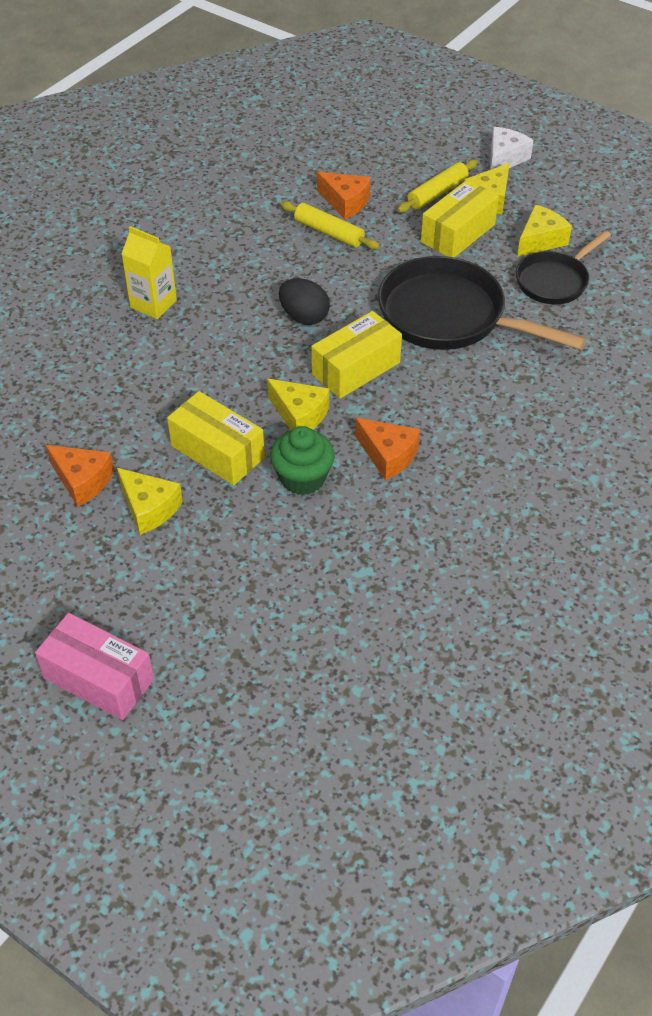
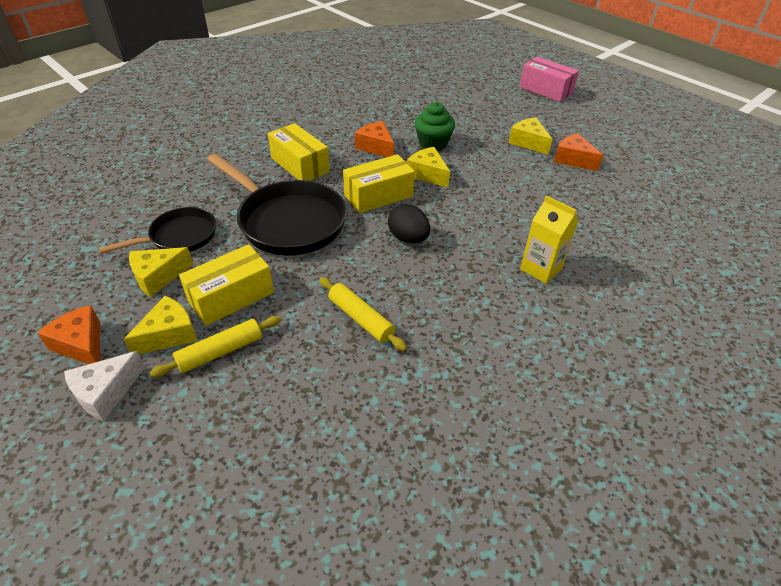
camera: 170 degrees left, 5 degrees down
yellow box [167,391,265,485] -> yellow box moved to [268,123,330,181]
orange cheese [317,172,371,219] -> orange cheese moved to [37,305,100,364]

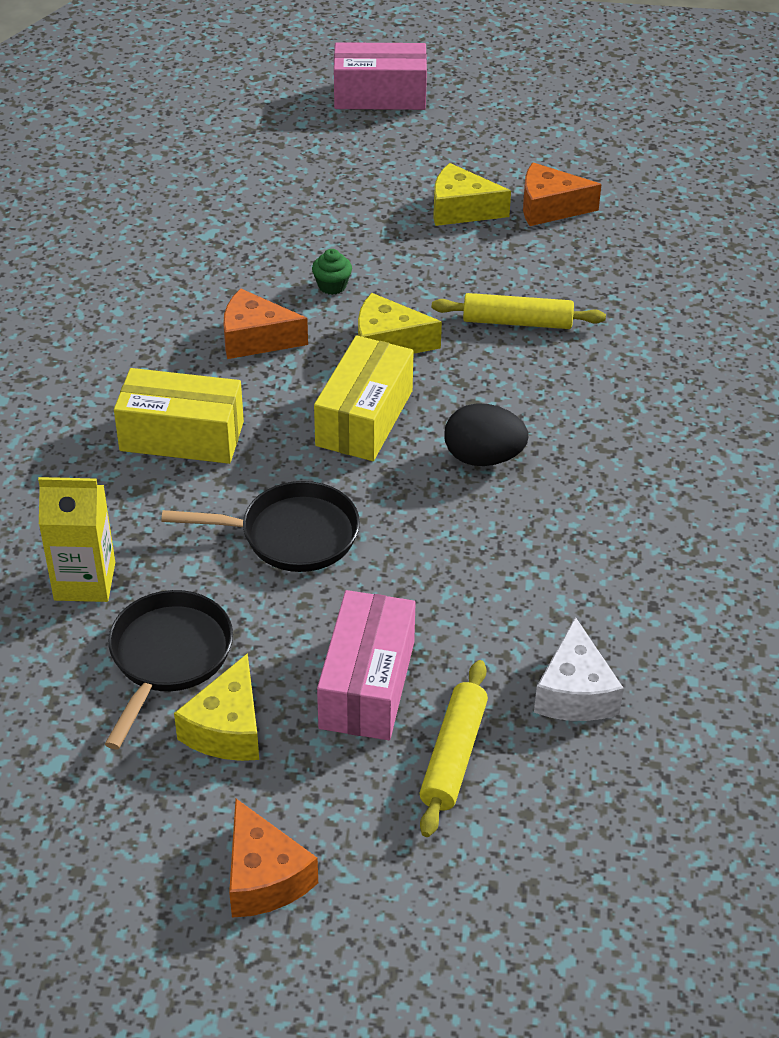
camera: 40 degrees left, 0 degrees up
orange cheese [37,305,100,364] -> orange cheese turned 120 degrees counterclockwise [229,799,318,918]
white cheese [64,351,145,421] -> white cheese moved to [534,617,624,721]
yellow cheese [124,296,197,354] -> none
yellow box [179,244,274,326] -> pink box [317,590,416,740]
black pan [207,154,347,256] -> black pan [161,481,360,572], size x0.59
yellow rolling pin [319,277,407,351] -> yellow rolling pin moved to [432,293,606,329]
green cupcake [415,102,455,151] -> green cupcake [312,249,352,295], size x0.53
yellow carton [520,196,579,284] -> yellow carton moved to [38,477,115,602]

